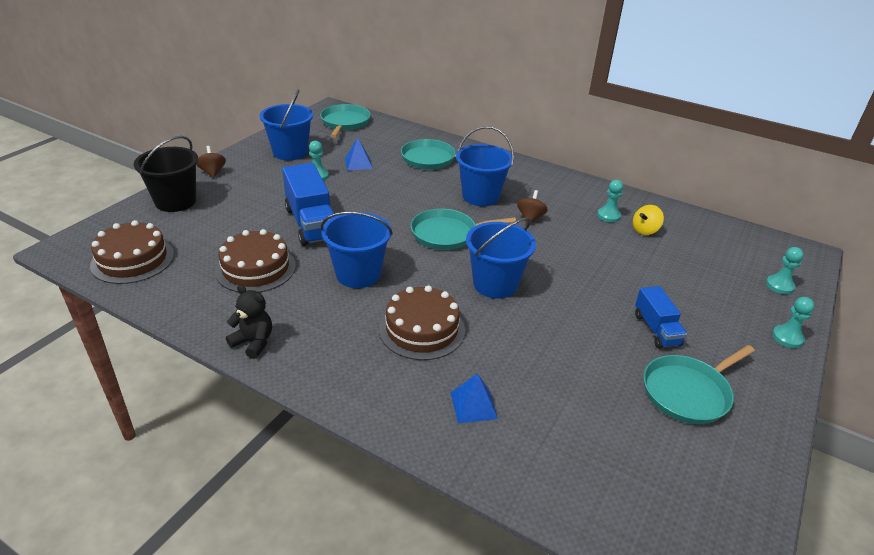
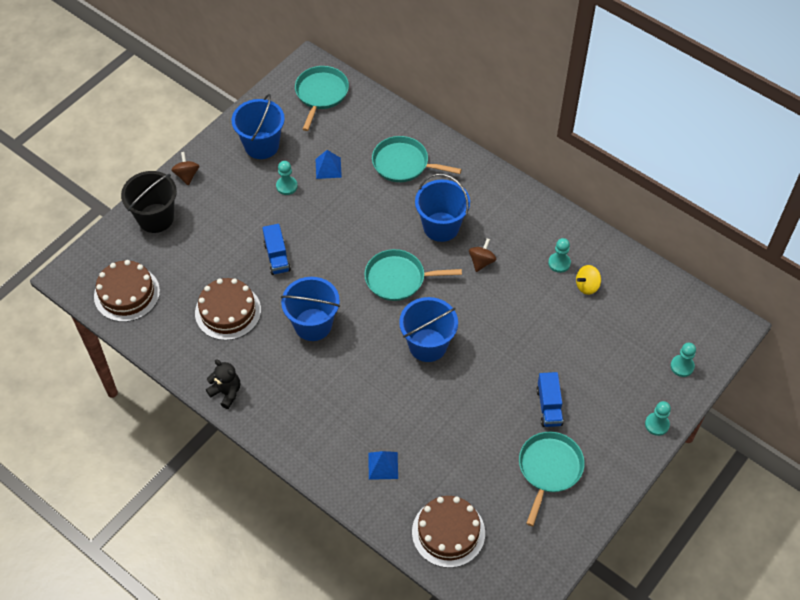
camera: 10 degrees right, 20 degrees up
blue truck [282,163,334,246] -> blue truck [262,224,291,275], size x0.59
brown cake [379,285,465,360] -> brown cake moved to [412,496,485,568]
turquoise pan [643,345,755,424] -> turquoise pan turned 135 degrees clockwise [519,432,585,526]

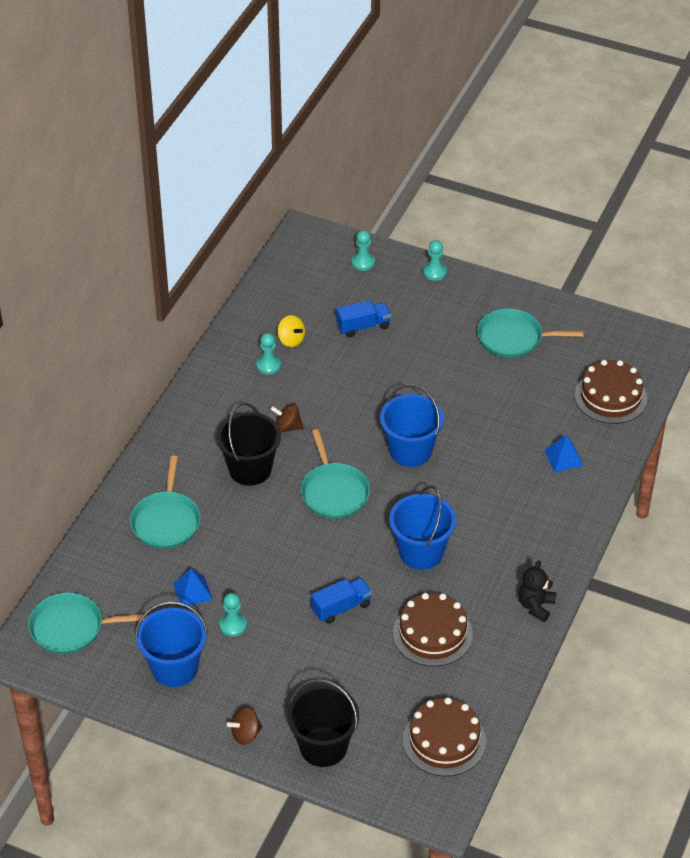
camera: 105 degrees left, 10 degrees down
blue bucket [415,173,470,242] -> black bucket [216,403,281,486]
blue truck [536,372,564,427] -> blue truck moved to [336,300,391,337]

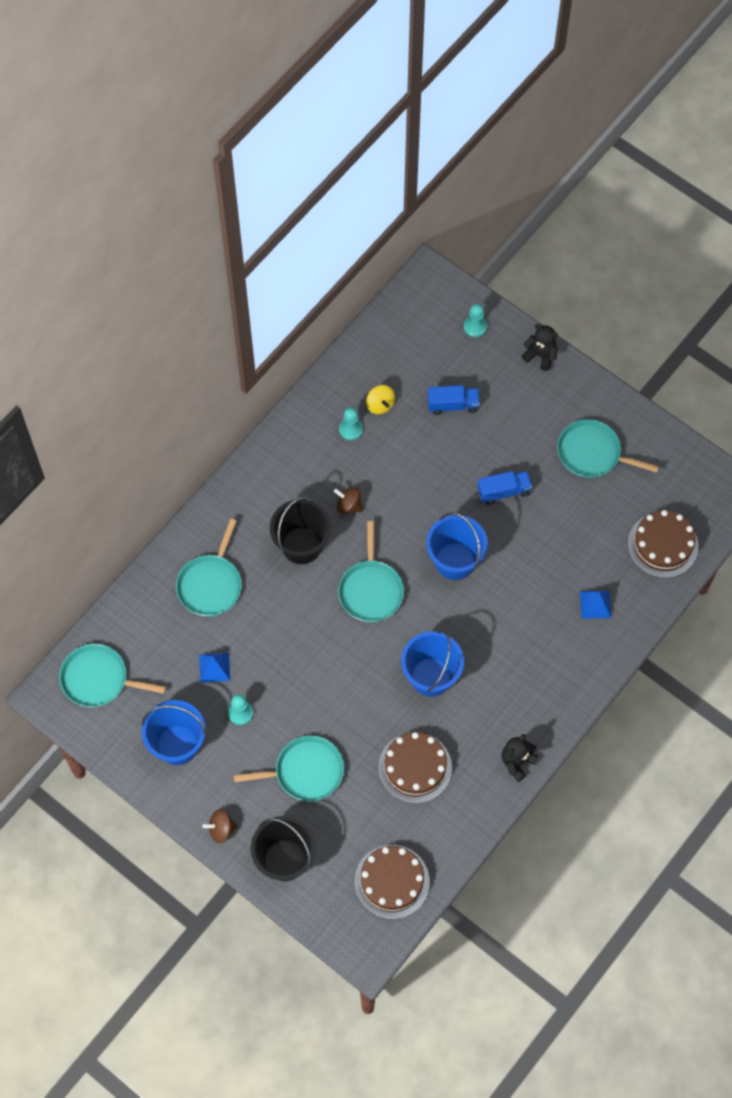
camera: 15 degrees right, 20 degrees up
blue truck [311,578,372,624] -> blue truck moved to [477,471,532,505]
turquoise pawn [423,240,447,281] -> black teddy bear [522,324,558,371]
none -> turquoise pan [234,736,344,801]

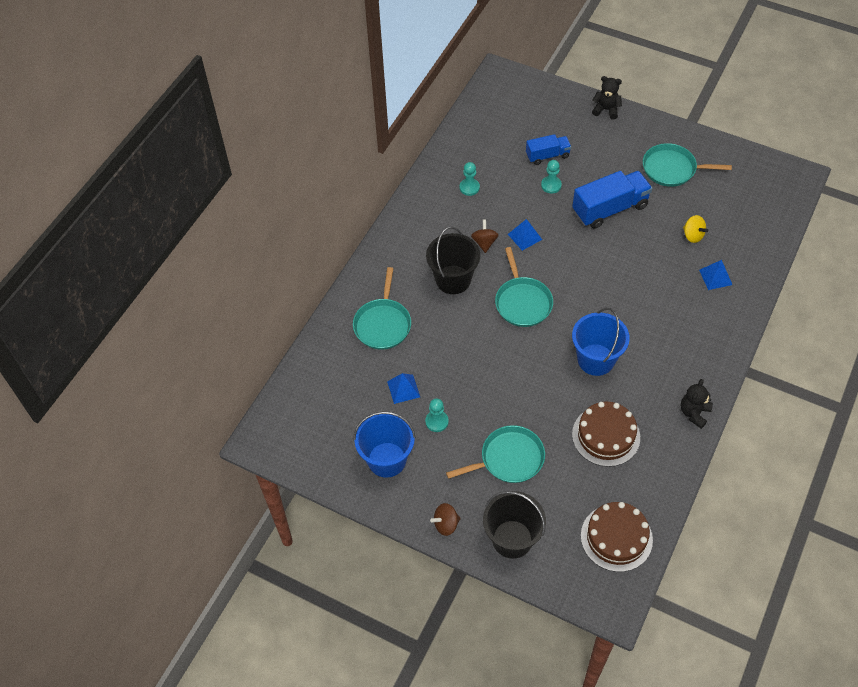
camera: 10 degrees left, 10 degrees down
turquoise pan [59,644,166,707] -> none
brown spinning top [334,487,363,514] -> brown spinning top turned 75 degrees clockwise [471,219,499,253]
yellow spinning top [366,385,395,414] -> yellow spinning top moved to [683,215,708,243]
blue bucket [426,512,488,580] -> none
turquoise pawn [464,304,487,337] -> turquoise pawn moved to [541,160,562,193]
blue truck [477,471,532,505] -> blue truck [572,171,652,229], size x1.70
brown cake [628,510,699,578] -> none
none -> blue pyramid [508,219,542,251]

